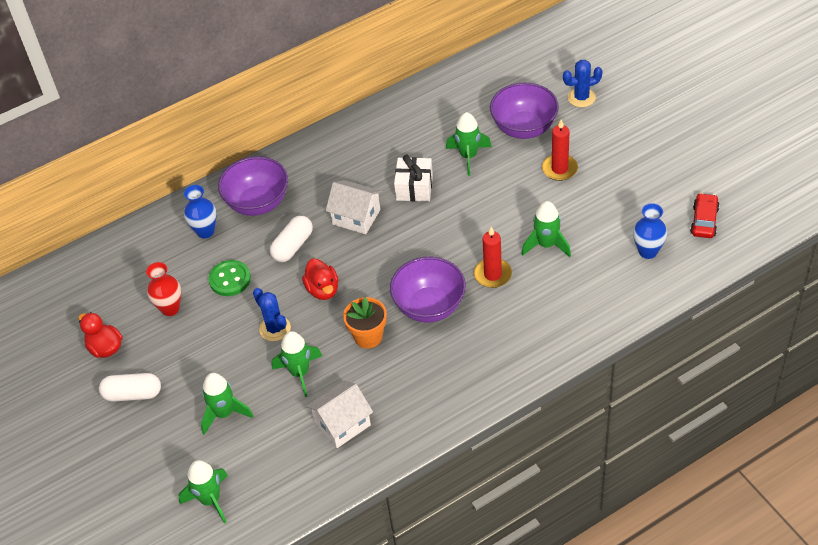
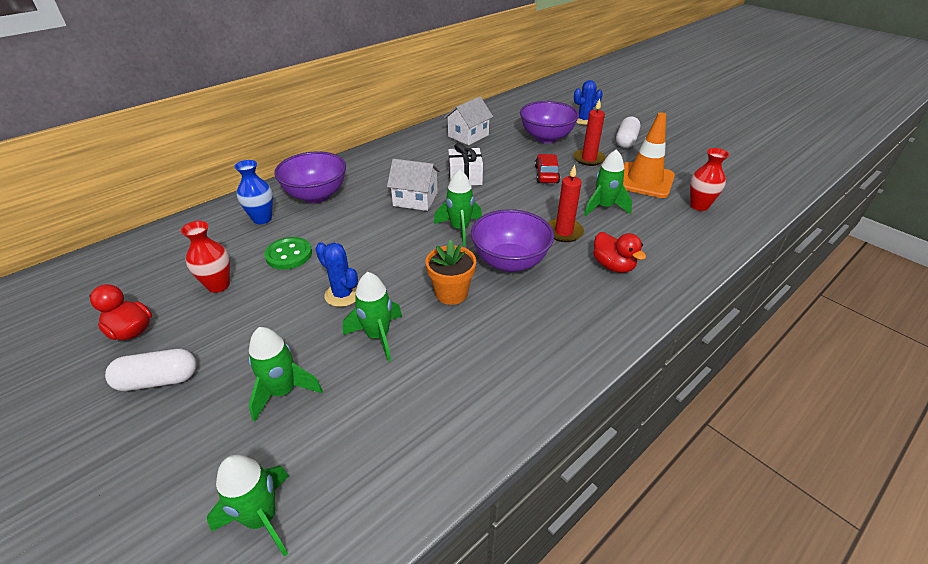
camera: 15 degrees left, 10 degrees down
white capsule [270,216,313,262] -> white capsule moved to [616,117,640,148]
red duck [302,259,338,300] -> red duck moved to [593,232,646,273]
white house [306,380,373,448] -> white house moved to [444,96,493,145]
green rocket [446,112,492,176] -> green rocket moved to [434,169,482,246]
blue vase [633,203,667,259] -> red vase [690,148,729,211]
red car [690,193,720,238] -> red car moved to [535,154,560,183]
none -> orange traffic cone [623,112,675,198]

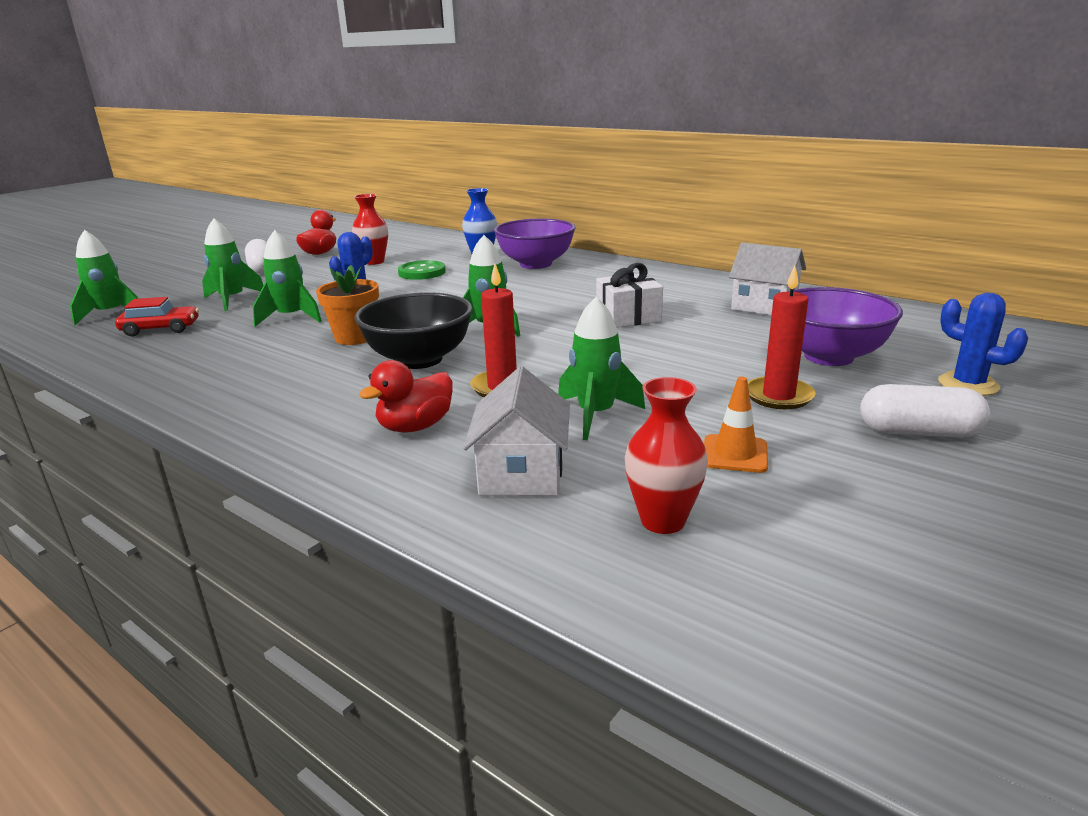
camera: 80 degrees right, 15 degrees down
white house [387,159,440,211] -> white house moved to [463,366,570,496]
purple bowl [471,209,554,272] -> black bowl [355,292,473,369]
red car [535,154,560,183] -> red car moved to [115,297,199,336]
orange traffic cone [623,112,675,198] -> orange traffic cone [704,377,768,473], size x0.51

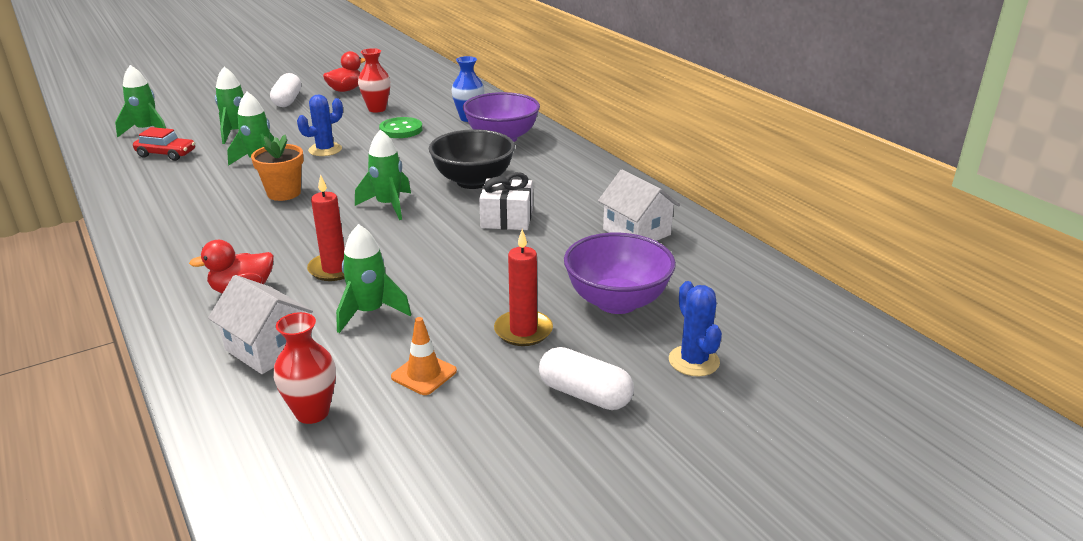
camera: 20 degrees right, 5 degrees up
black bowl [355,292,473,369] -> black bowl moved to [429,129,515,189]
white house [463,366,570,496] -> white house turned 75 degrees counterclockwise [208,275,313,374]

